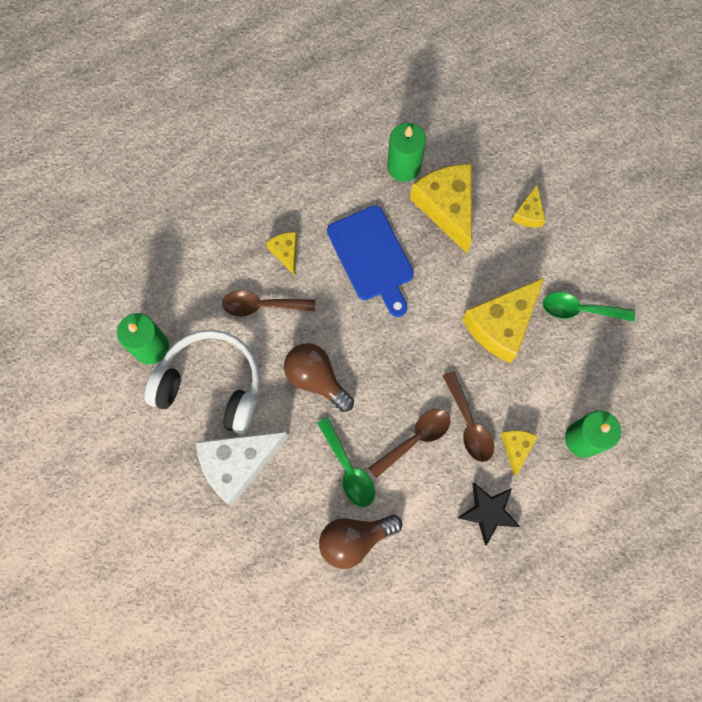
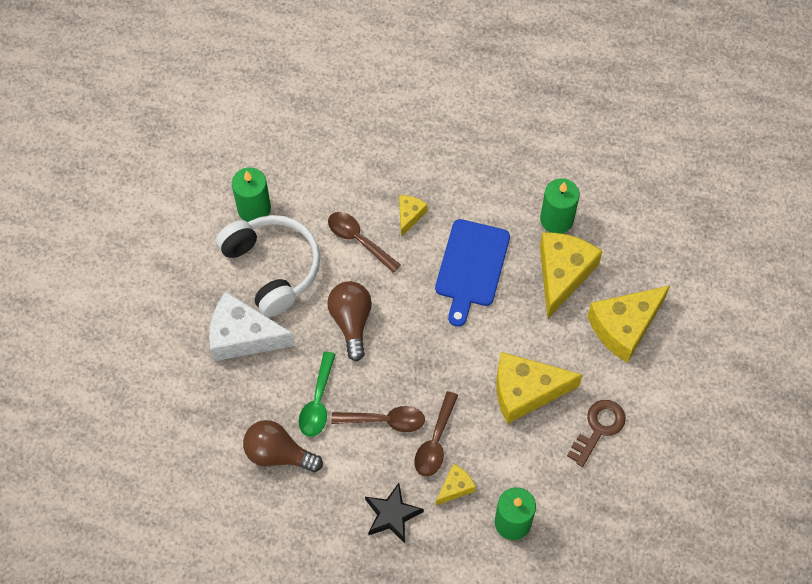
camera: 40 degrees right, 10 degrees down
yellow cheese [512,185,546,227] -> yellow cheese [587,286,670,363], size x2.03
green spoon [543,292,635,321] -> brown key [567,400,626,467]

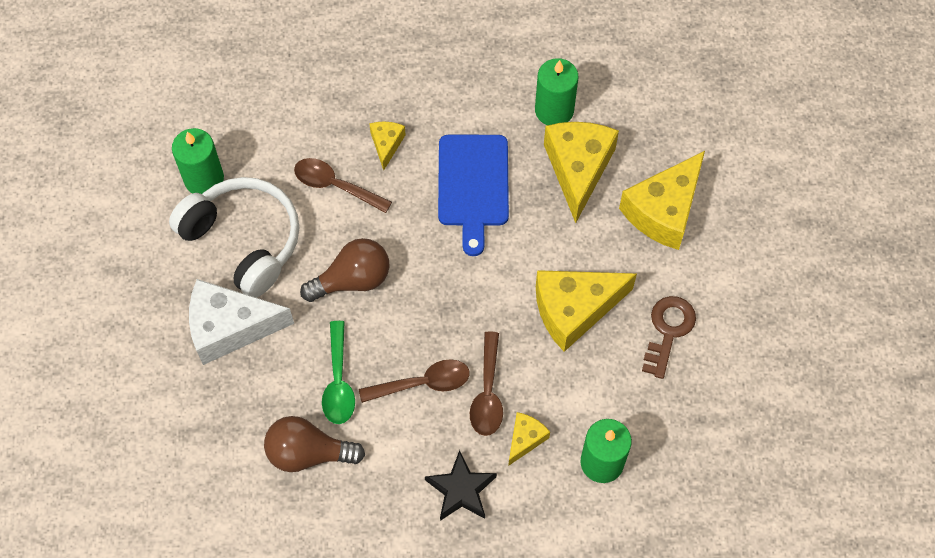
camera: 15 degrees left, 0 degrees up
brown light bulb [327,281,372,361] -> brown light bulb turned 90 degrees clockwise [300,238,390,302]

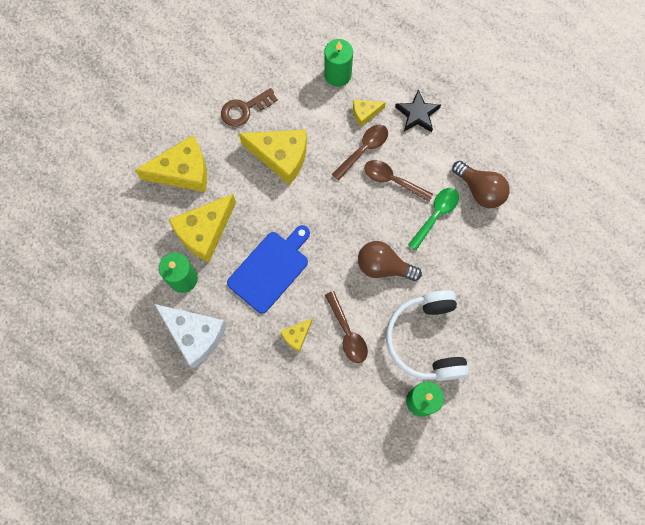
camera: 140 degrees left, 10 degrees up
white cheese [189,279,294,365] -> white cheese moved to [155,304,227,368]

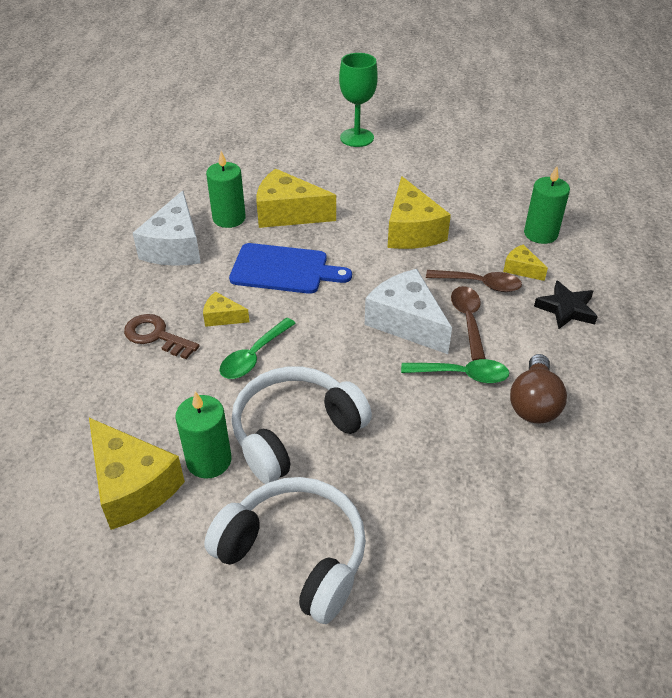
camera: 60 degrees right, 30 degrees down
yellow cheese [135,135,207,192] -> yellow cheese moved to [89,418,185,530]
brown key [221,88,278,127] -> brown key moved to [124,314,199,359]
brown spoon [325,291,368,363] -> green spoon [220,318,296,379]
brown light bulb [358,241,422,281] -> none
none -> white headphones [204,477,366,624]
none -> green goblet [339,53,378,147]
none -> white cheese [364,269,452,354]

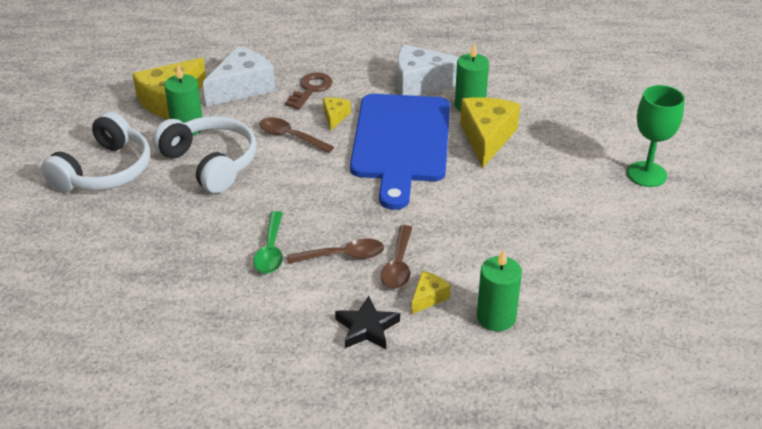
camera: 85 degrees right, 5 degrees down
green spoon [220,318,296,379] -> brown spoon [259,117,334,153]
blue cutting board [229,243,352,294] -> blue cutting board [350,94,450,210], size x1.64
white cheese [364,269,452,354] -> white cheese moved to [203,46,276,106]
yellow cheese [387,176,451,249] -> none
brown light bulb [510,354,567,424] -> none

